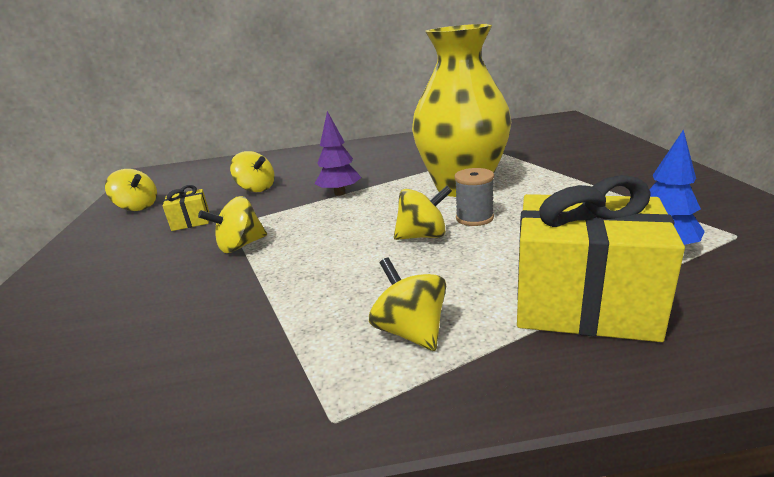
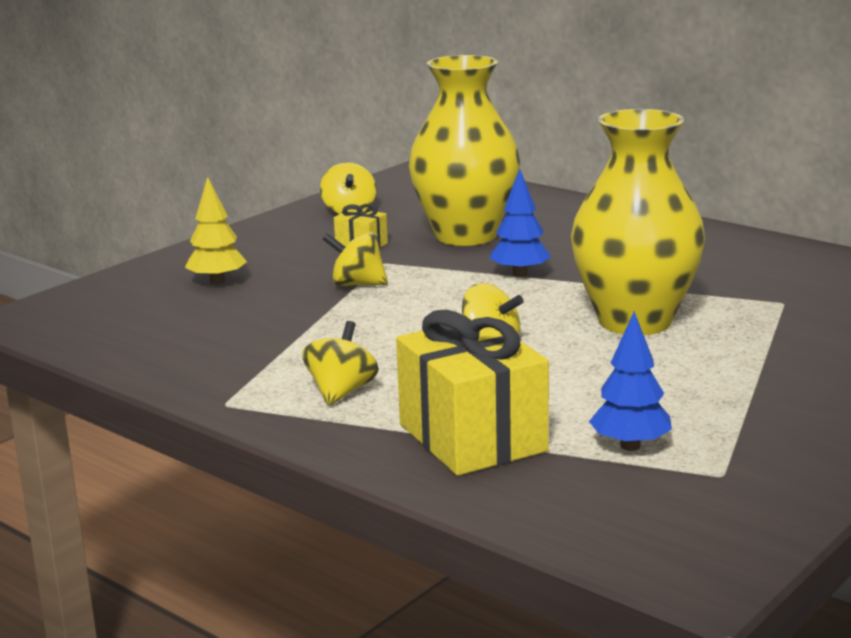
camera: 45 degrees right, 5 degrees down
yellow spinning top [230,151,275,192] -> yellow vase [409,55,520,246]
purple tree [315,111,361,196] -> blue tree [489,169,551,277]
grey spool [454,168,494,226] -> none
none -> yellow tree [185,177,247,284]

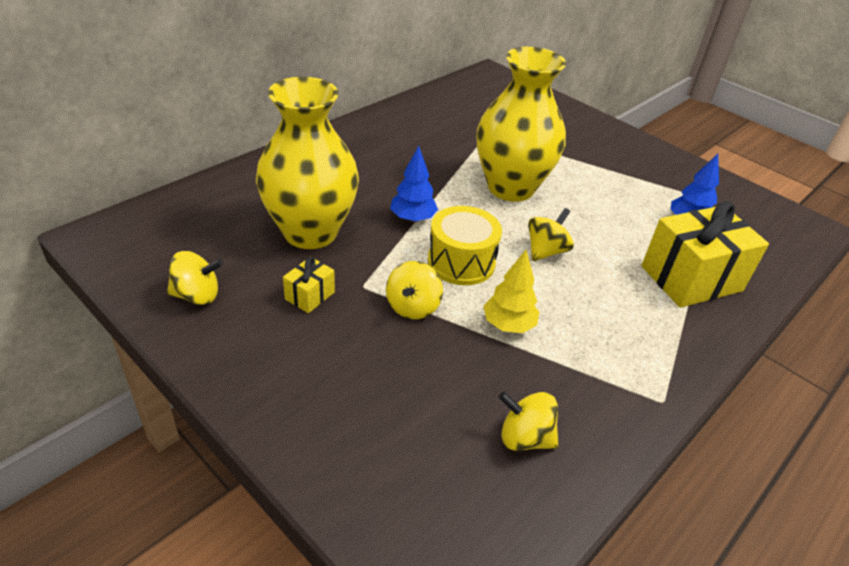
camera: 90 degrees left, 20 degrees up
yellow tree [185,177,247,284] -> yellow tree moved to [483,250,539,333]
yellow spinning top [302,321,379,406] -> yellow spinning top moved to [498,391,559,451]
none -> yellow drum [428,206,502,285]

